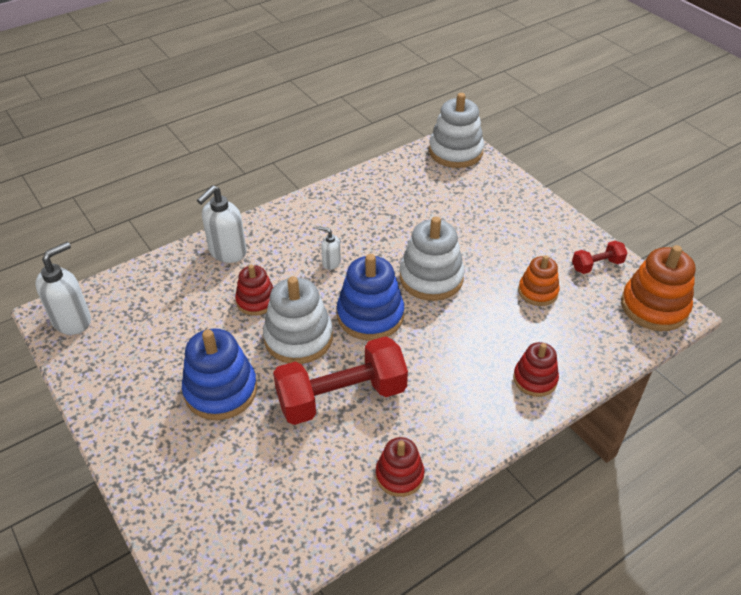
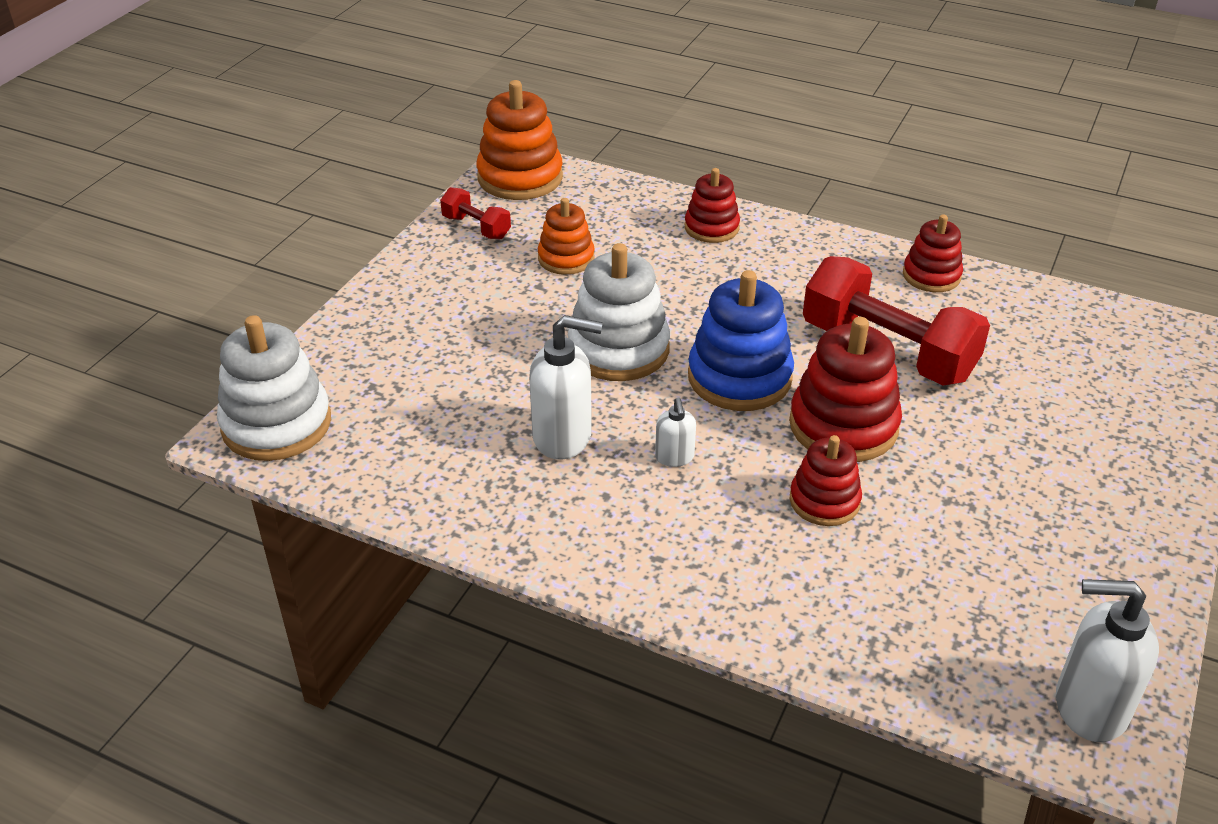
camera: 120 degrees left, 5 degrees down
blue stacking toy [182,329,257,420] -> none
white soap dispenser [197,185,247,263] -> white soap dispenser moved to [529,315,603,460]
white stacking toy [263,276,333,364] -> red stacking toy [789,317,902,462]

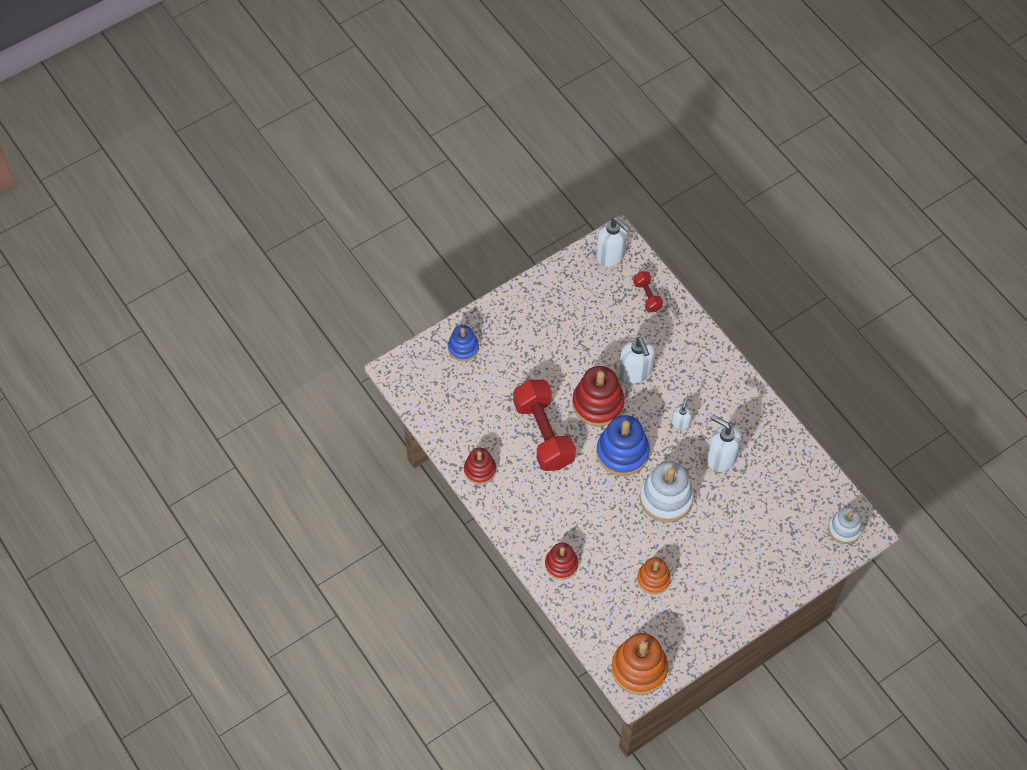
camera: 150 degrees left, 20 degrees up
white stacking toy [217,315,331,461] -> white stacking toy [828,507,862,544], size x0.61
red dumbbell [440,187,511,240] -> red dumbbell moved to [633,271,663,312]
red stacking toy [790,435,862,526] -> white soap dispenser [619,337,655,383]
none -> blue stacking toy [448,325,479,362]

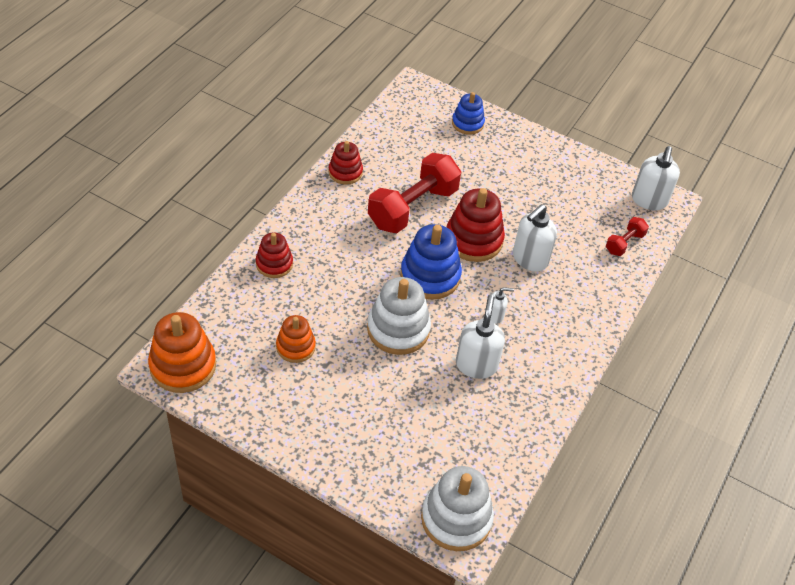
camera: 60 degrees right, 10 degrees down
white stacking toy [828,507,862,544] -> white stacking toy [421,466,494,551], size x1.64

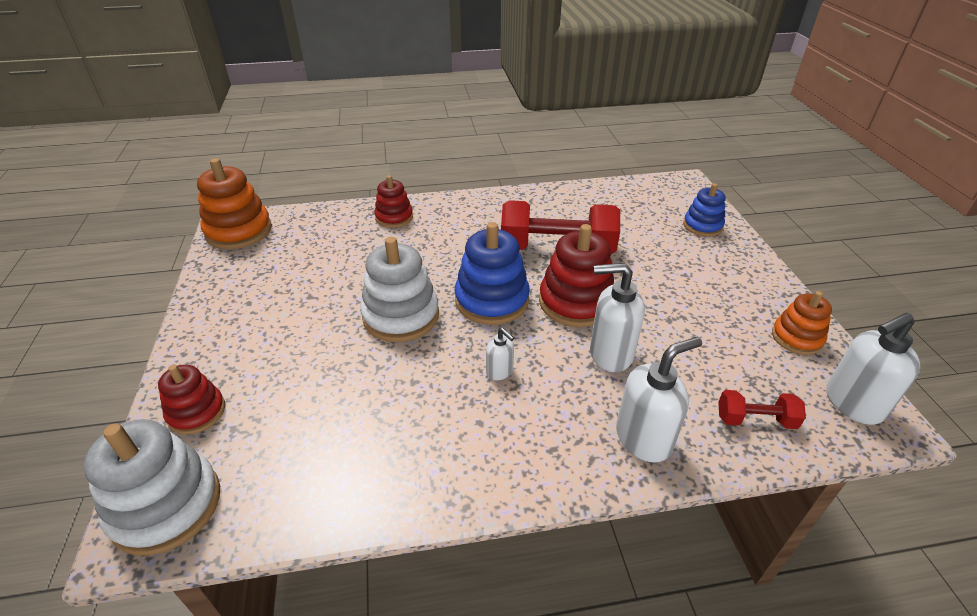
camera: 55 degrees right, 10 degrees down
orange stacking toy [276,315,316,363] -> orange stacking toy moved to [772,291,832,355]
red stacking toy [328,141,363,185] -> red stacking toy moved to [158,365,225,435]
white soap dispenser [456,295,505,379] -> white soap dispenser moved to [616,337,702,463]

